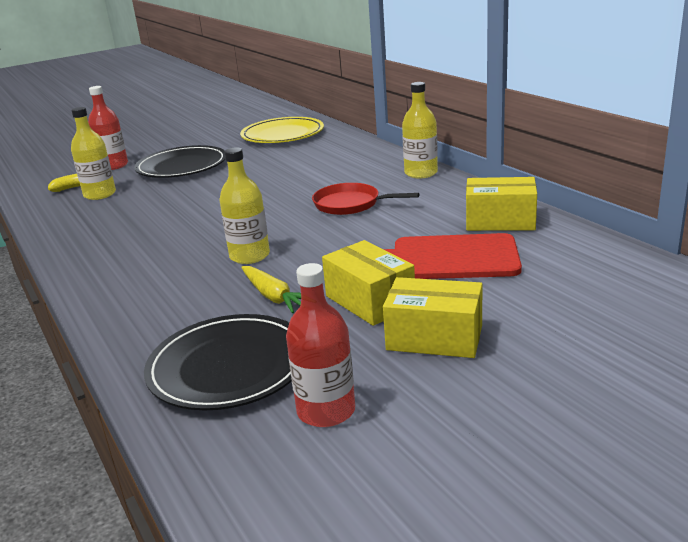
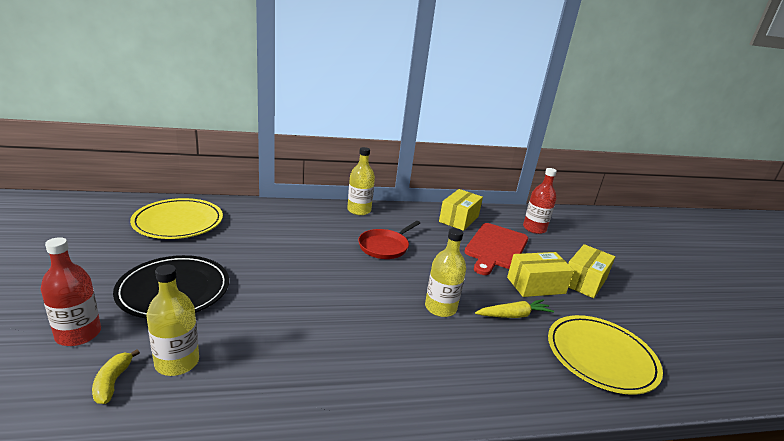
camera: 75 degrees left, 0 degrees up
black plate [144,314,292,410] -> yellow plate [548,315,663,395]
red bottle [286,263,355,427] -> red bottle moved to [523,168,557,234]

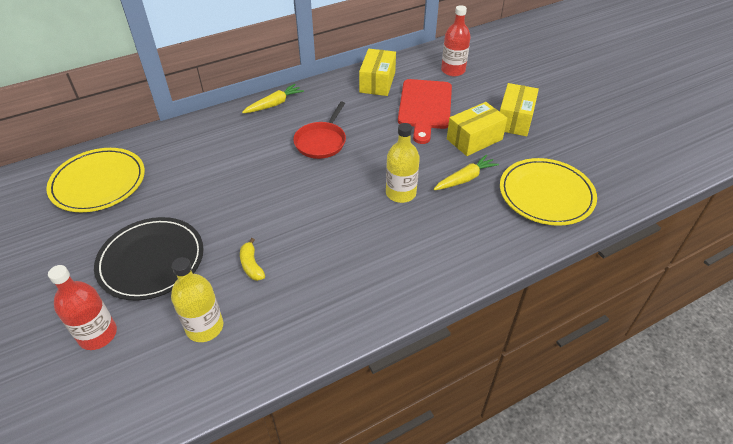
camera: 15 degrees left, 20 degrees up
yellow banana [92,349,140,404] -> yellow banana moved to [240,238,265,281]
yellow bottle [347,147,375,215] -> yellow carrot [242,84,304,113]

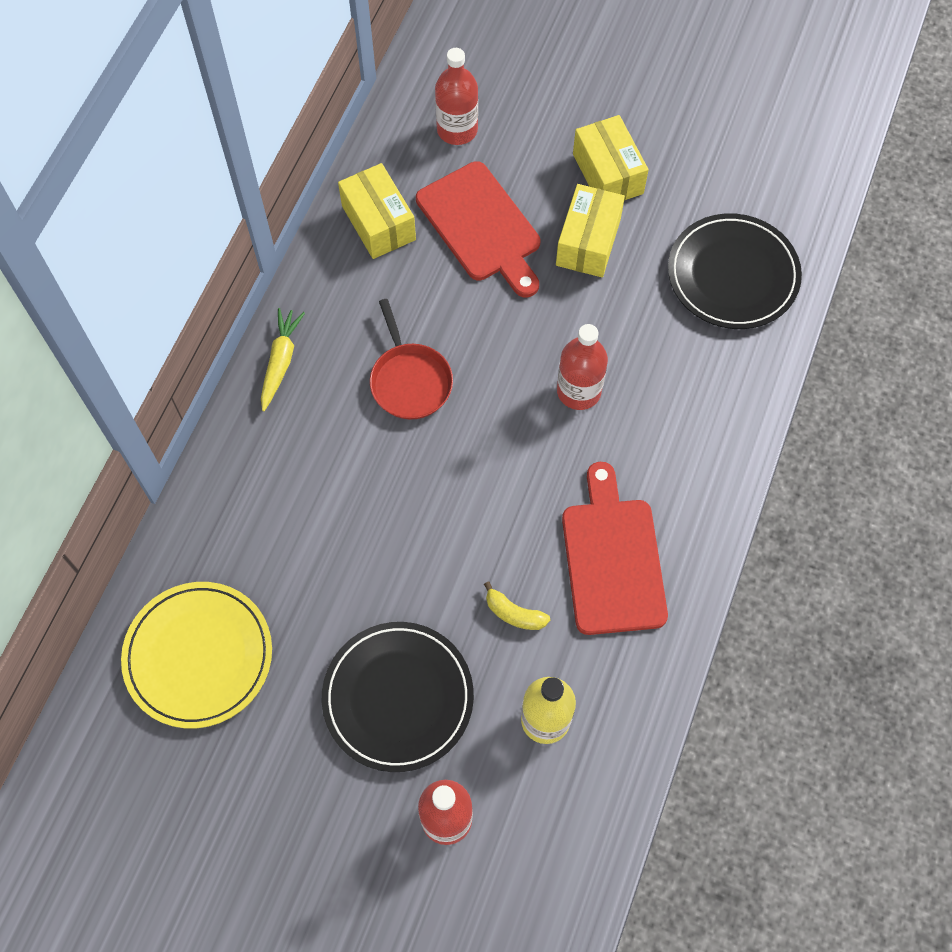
camera: 40 degrees left, 20 degrees up
yellow bottle [386,123,420,203] -> red bottle [557,324,608,410]
yellow carrot [433,154,499,190] -> none
yellow plate [500,158,597,226] -> black plate [668,213,802,329]
none -> red cutting board [562,462,668,635]

